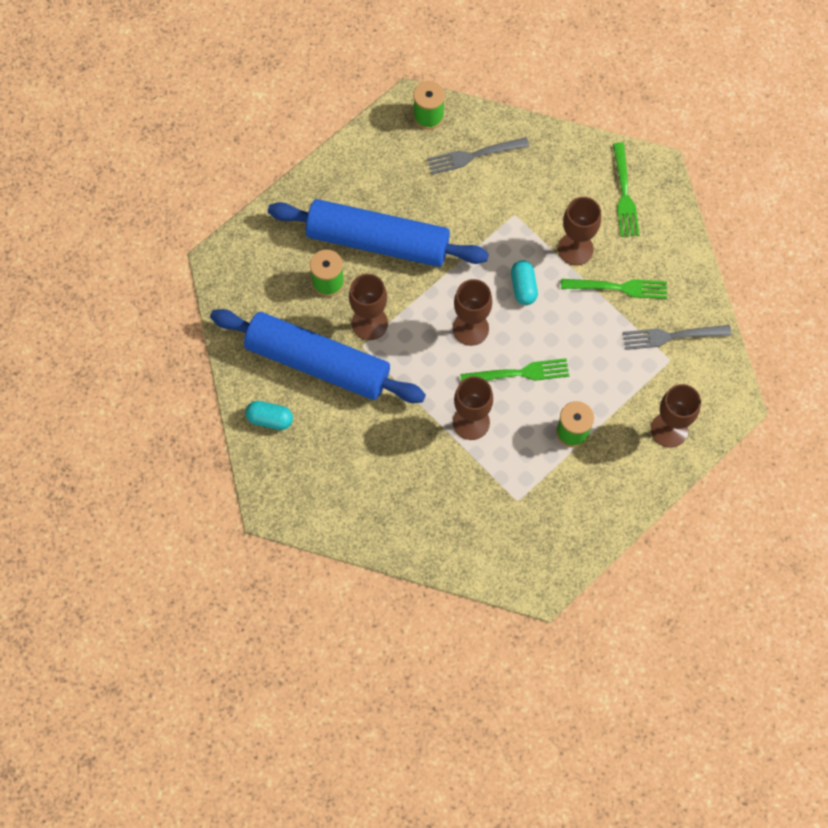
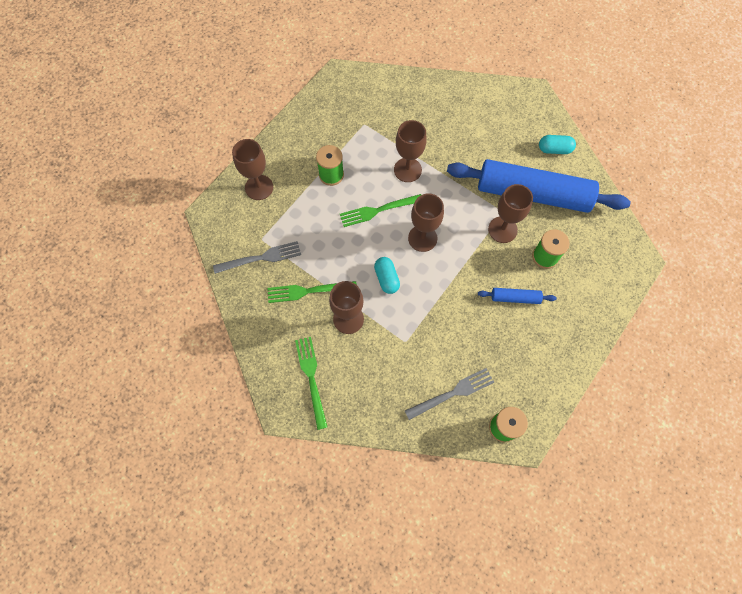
camera: 170 degrees right, 0 degrees up
blue rolling pin [268,199,489,267] -> blue rolling pin [478,288,557,304], size x0.41

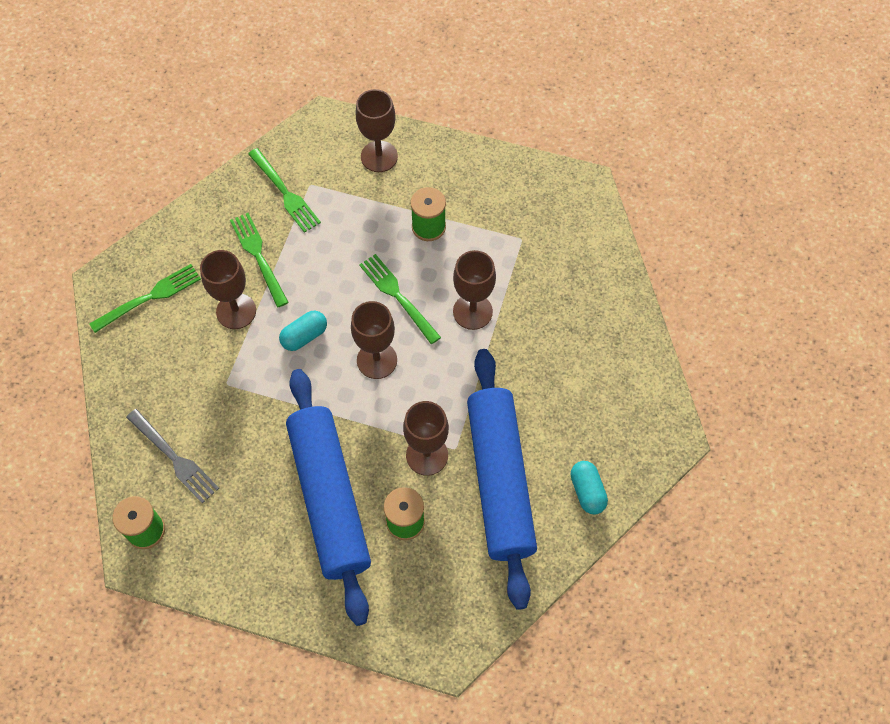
camera: 70 degrees right, 5 degrees down
grey fork [213,241,301,274] -> green fork [248,148,321,233]
blue rolling pin [478,288,557,304] -> blue rolling pin [286,369,371,626], size x2.46

